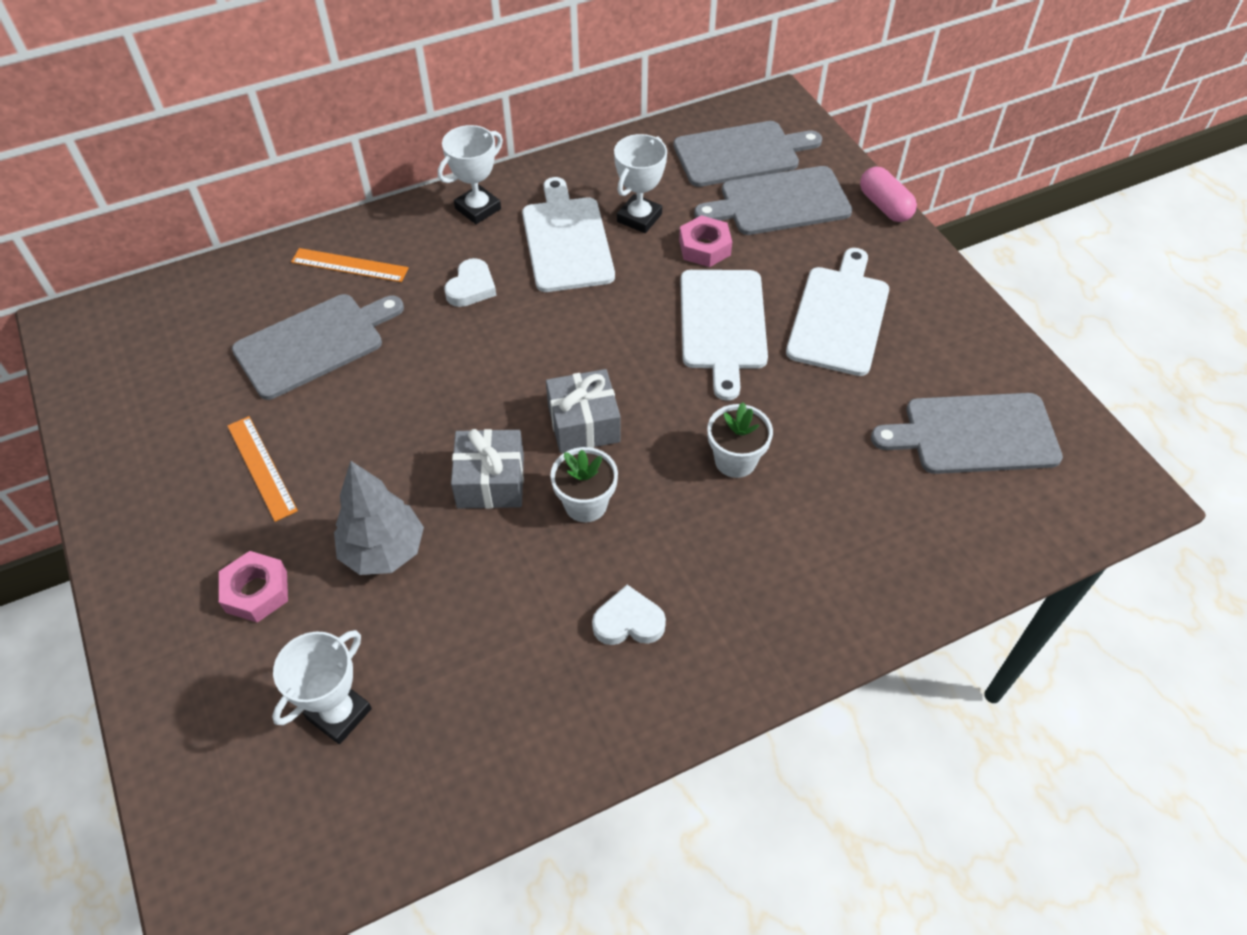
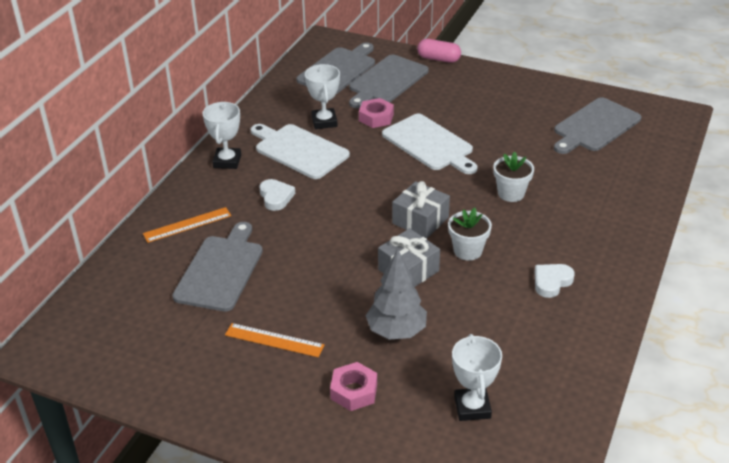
camera: 40 degrees left, 15 degrees down
white cutting board [786,248,889,376] -> none

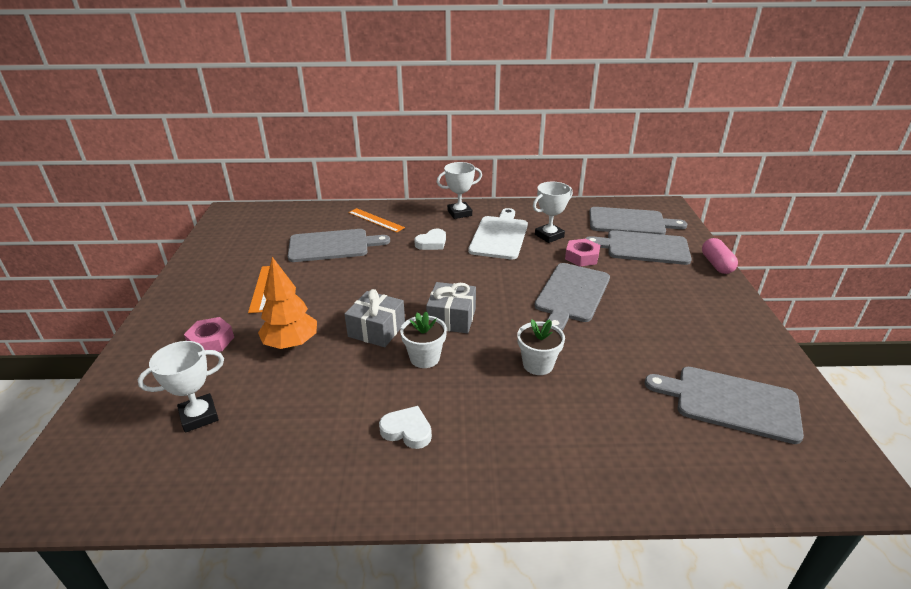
camera: 65 degrees right, 5 degrees down
grey tree [366,249,427,339] -> orange tree [258,257,317,349]
white cutting board [382,114,478,174] -> grey cutting board [534,263,610,331]

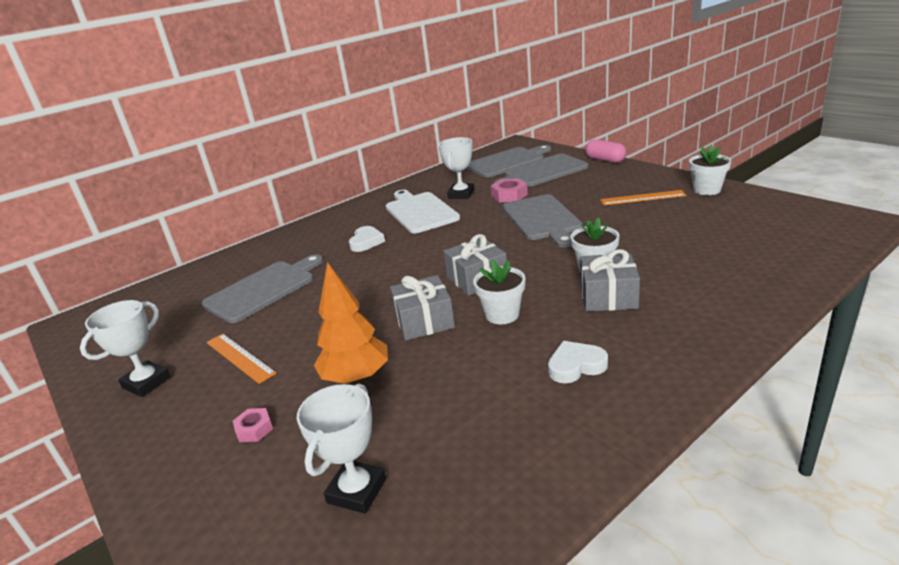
camera: 35 degrees left, 5 degrees down
pink nut [184,317,234,352] -> pink nut [233,408,273,442], size x0.62
orange ruler [348,208,405,232] -> orange ruler moved to [600,190,686,206]
white trophy [437,162,482,219] -> white trophy moved to [80,300,171,397]
grey cutting board [645,367,804,444] -> none
none -> grey gift [580,249,640,311]
none -> white flower pot [689,145,732,195]

